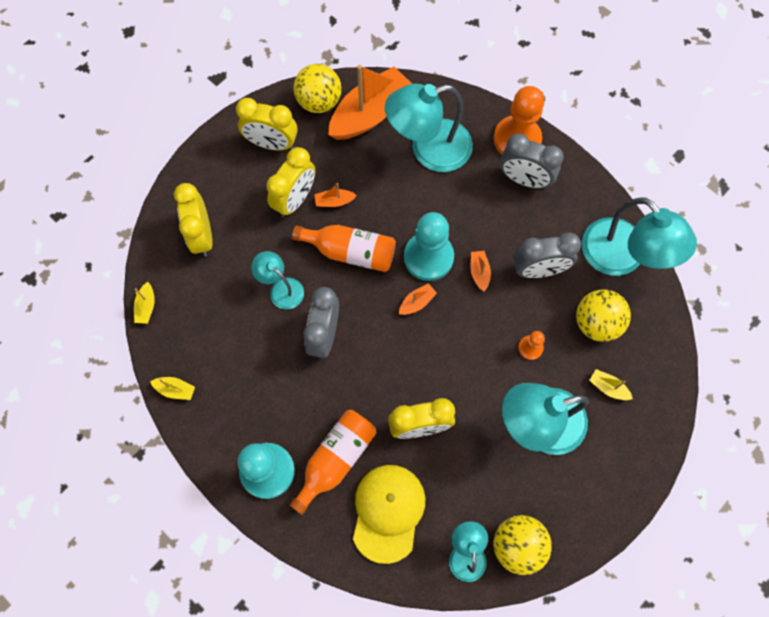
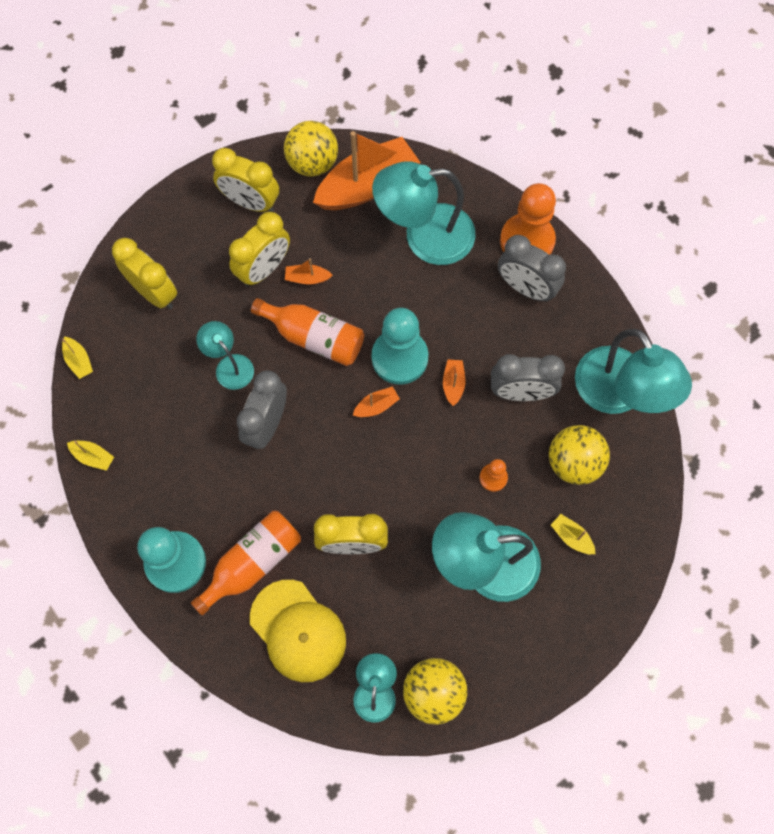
camera: 10 degrees right, 0 degrees up
yellow boat [134,282,155,324] -> yellow boat turned 45 degrees counterclockwise [62,336,93,379]
yellow clock [174,183,213,256] -> yellow clock turned 135 degrees clockwise [112,238,177,309]
yellow cap [353,465,425,564] -> yellow cap turned 120 degrees clockwise [250,580,346,682]

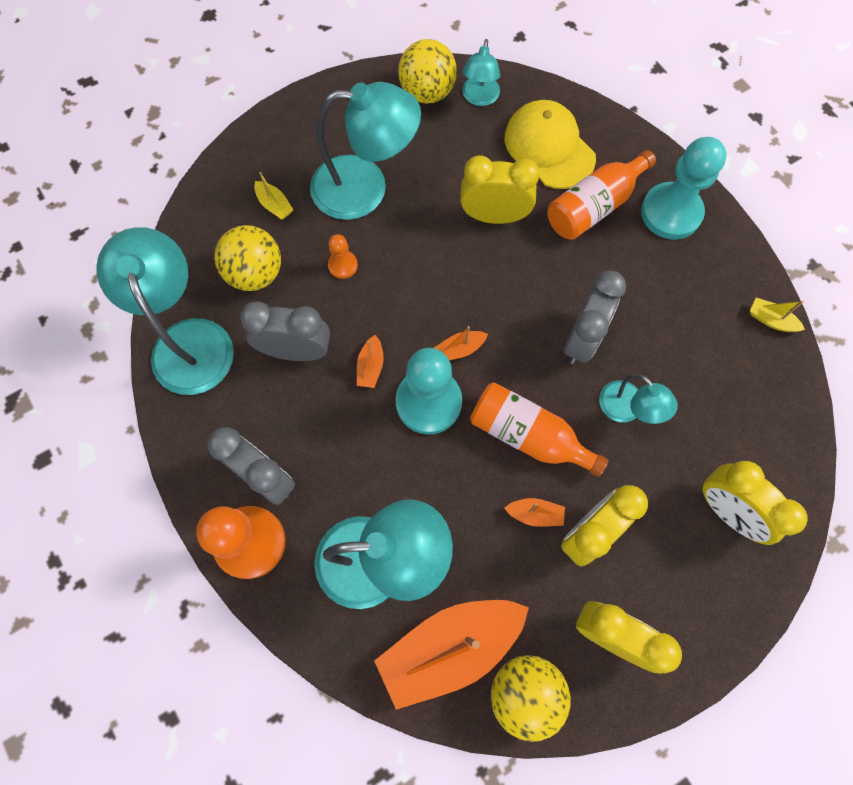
camera: 175 degrees left, 0 degrees up
yellow boat [62,336,93,379] -> none

